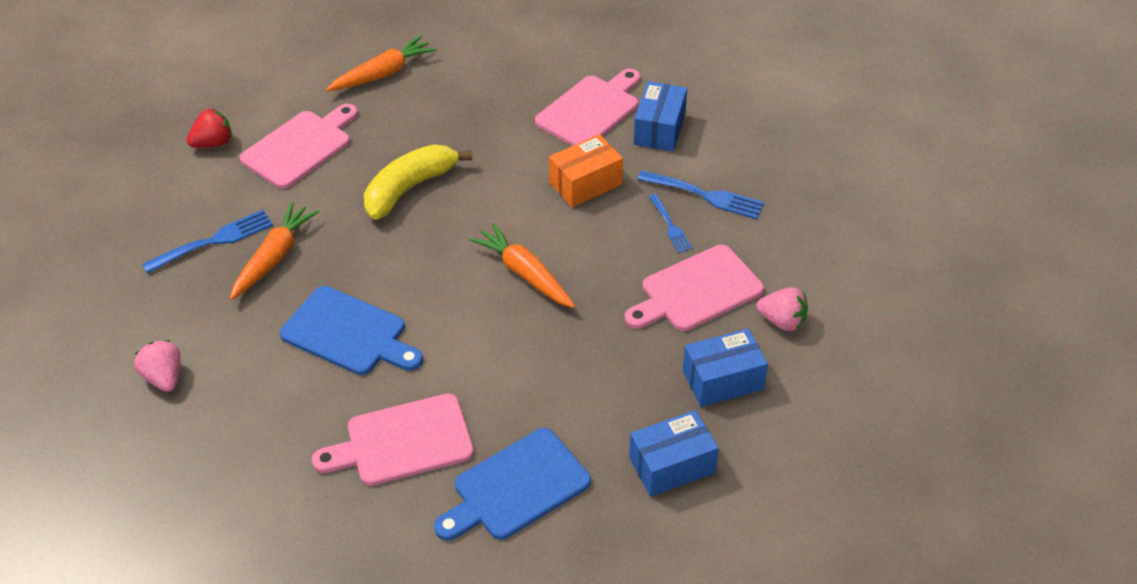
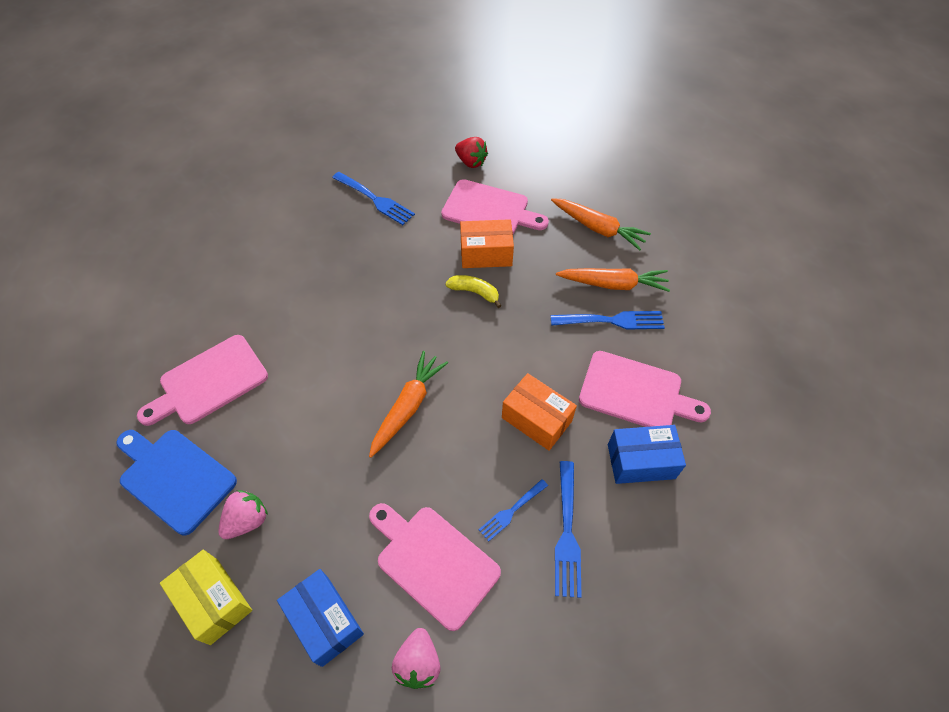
camera: 70 degrees right, 10 degrees up
pink strawberry [135,340,181,392] -> pink strawberry moved to [218,490,268,539]
orange carrot [230,202,319,300] -> orange carrot moved to [556,268,670,292]
blue cutting board [280,286,423,375] -> none
pink cutting board [312,393,474,486] -> pink cutting board turned 90 degrees counterclockwise [137,335,268,426]
yellow banana [364,144,472,220] -> yellow banana [445,275,501,308], size x0.55
blue box [629,410,719,497] -> yellow box [160,550,252,645]
none -> orange box [460,219,514,268]
none -> blue fork [551,311,665,329]

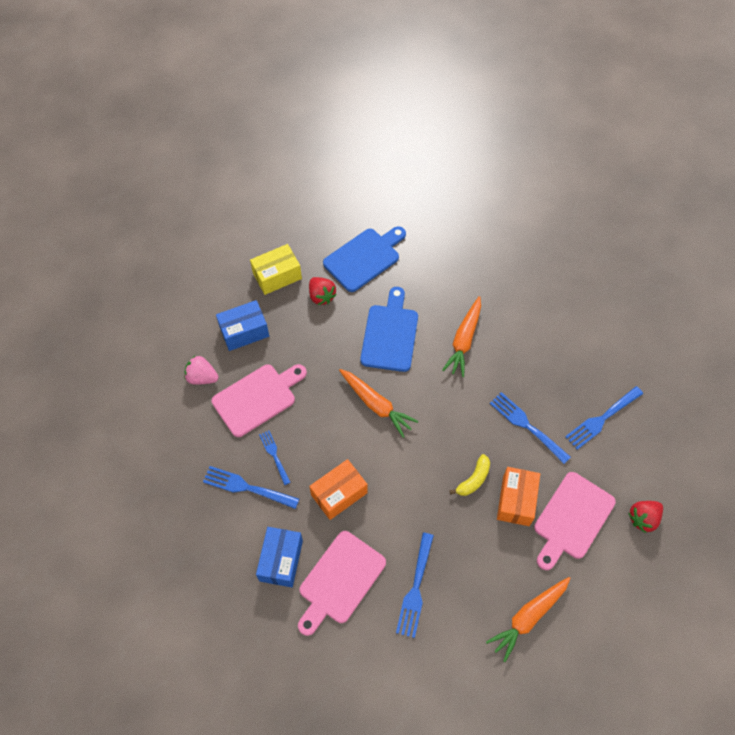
camera: 105 degrees right, 5 degrees up
pink cutting board [137,335,268,426] -> none
pink strawberry [218,490,268,539] -> red strawberry [309,277,337,305]
orange carrot [556,268,670,292] -> orange carrot moved to [442,296,481,377]
none -> blue cutting board [360,287,418,372]
none -> blue fork [490,392,571,464]

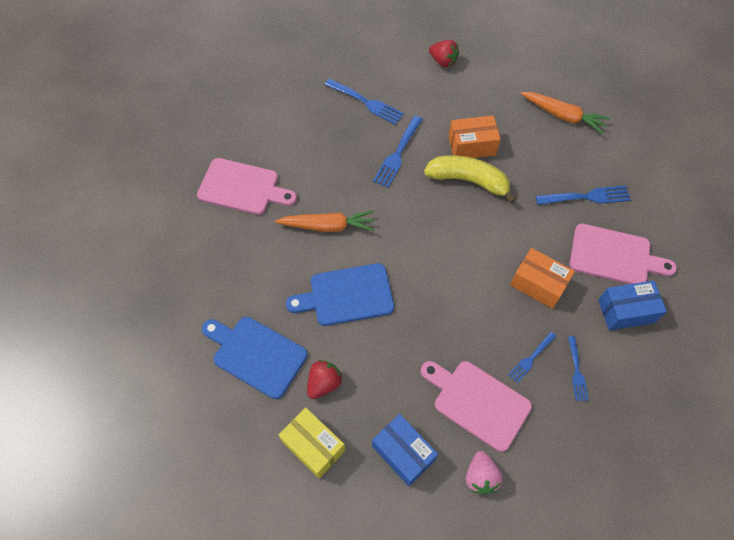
camera: 110 degrees left, 0 degrees up
blue fork [203,466,299,509] -> blue fork [568,336,589,401], size x0.63
orange carrot [339,369,419,438] -> none
yellow banana [450,454,490,496] -> yellow banana [424,155,517,204], size x1.81
pink cutting board [534,472,616,570] -> pink cutting board moved to [197,158,297,215]

